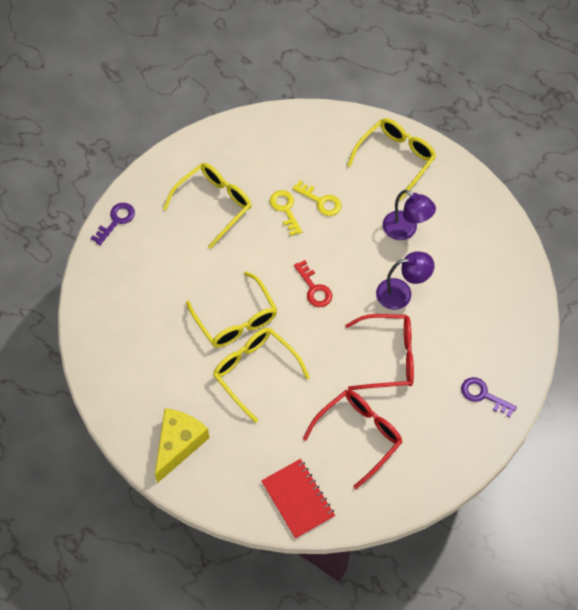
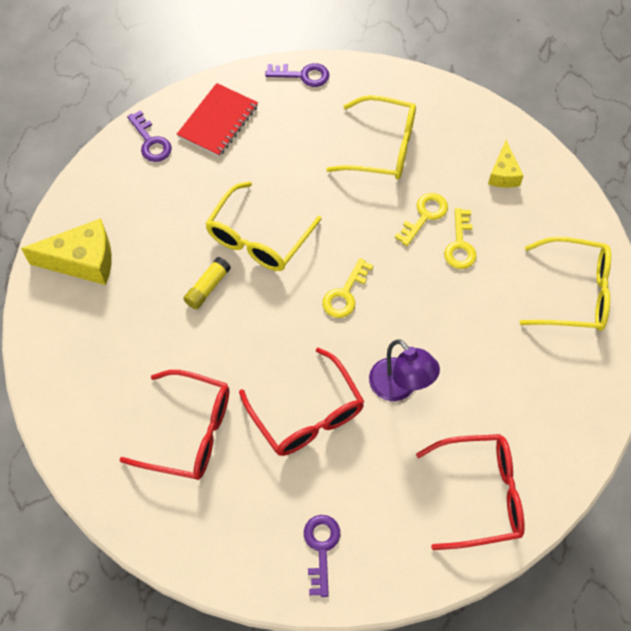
camera: 60 degrees right, 0 degrees up
yellow glasses [213,328,310,423] -> yellow glue stick [183,257,231,310]
red notebook [261,459,335,539] -> red notebook moved to [177,83,258,157]
red key [294,260,332,307] -> yellow key [322,258,374,318]
purple lamp [383,190,436,240] -> none
none -> purple key [127,110,172,162]
none -> red glasses [416,434,525,550]
none -> yellow cheese [488,140,523,188]

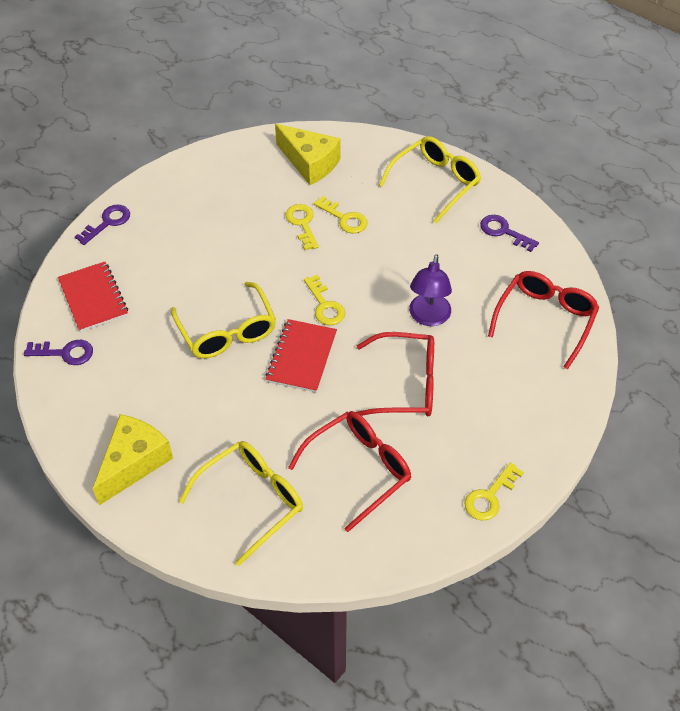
camera: 55 degrees left, 10 degrees down
yellow glue stick [183,257,231,310] -> none
purple key [304,515,340,597] -> purple key moved to [480,215,539,252]
yellow glasses [326,95,416,180] -> yellow glasses moved to [179,441,303,566]
purple lamp [369,339,440,401] -> purple lamp turned 105 degrees clockwise [409,254,452,326]
yellow cheese [488,140,523,188] -> yellow cheese [275,124,340,185], size x1.72
none -> red notebook [266,319,337,393]
none -> yellow key [465,462,524,521]

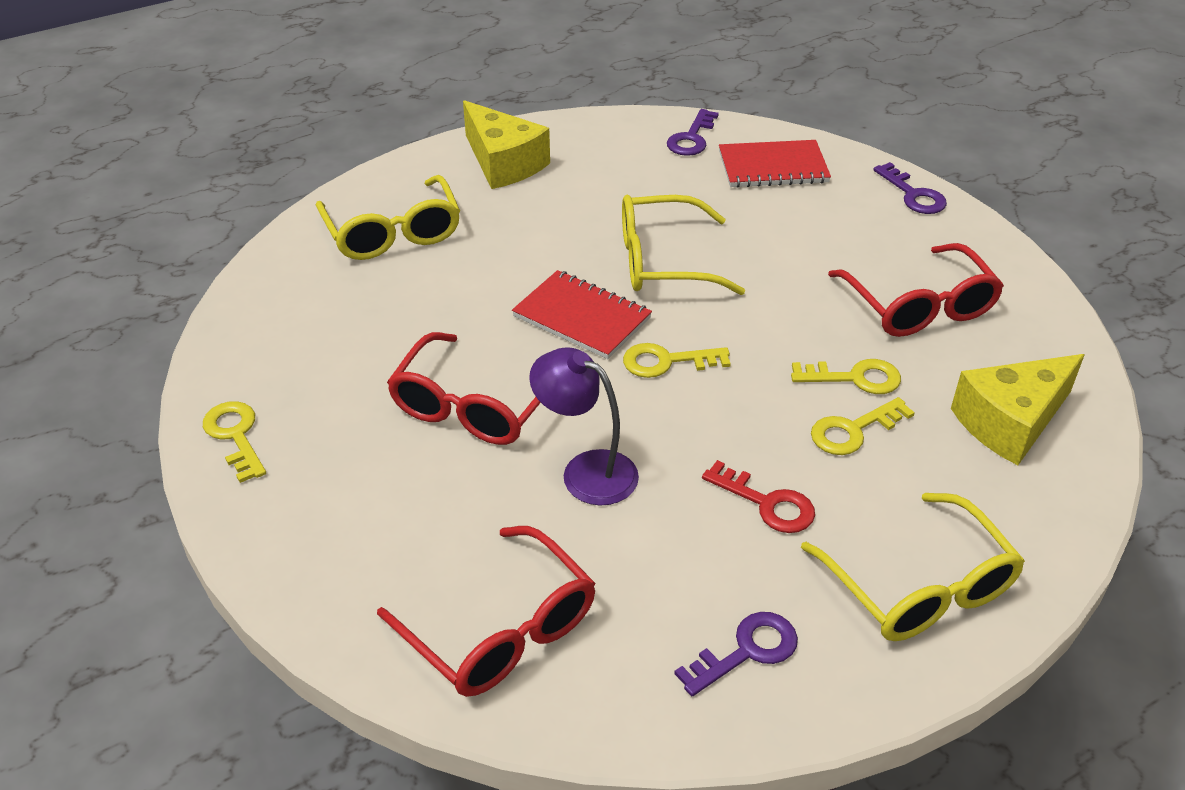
camera: 110 degrees right, 10 degrees down
red glasses [288,411,411,532] -> red glasses moved to [828,243,1004,337]
none -> red key [702,460,815,533]

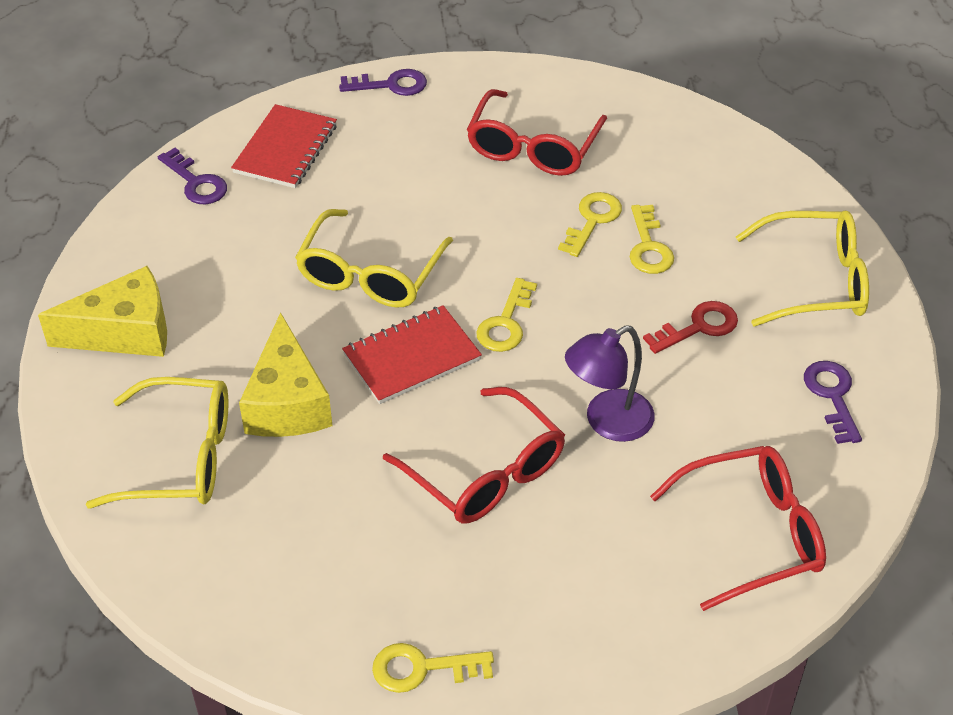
camera: 65 degrees left, 5 degrees up
red glasses [828,243,1004,337] -> red glasses turned 105 degrees clockwise [467,89,607,176]
yellow cheese [951,354,1085,465] -> yellow cheese moved to [239,312,332,437]

